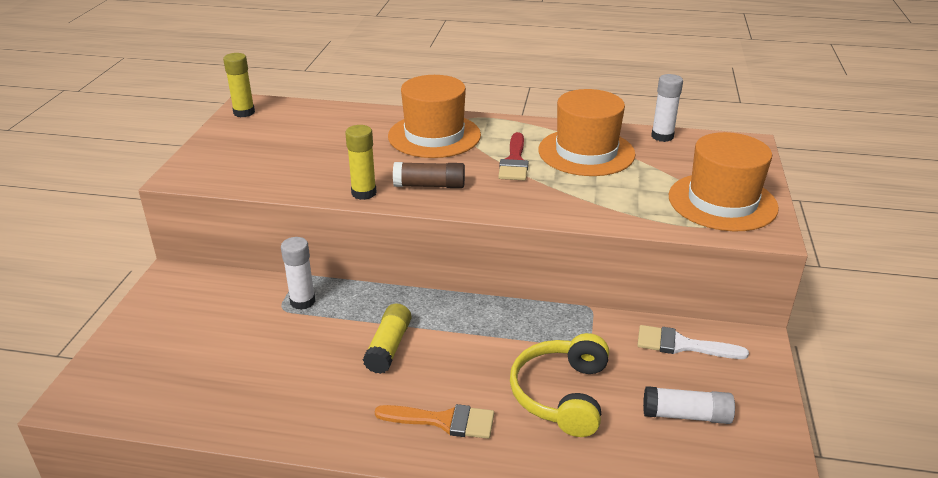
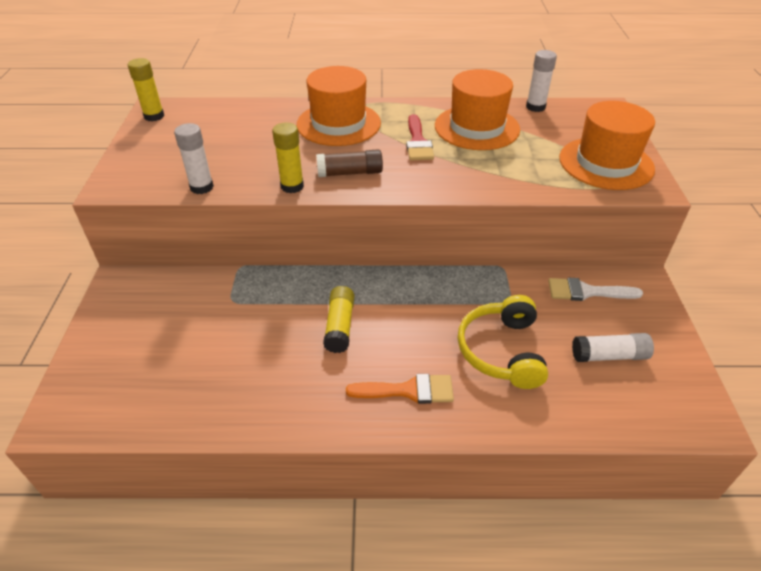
camera: 10 degrees left, 10 degrees up
white glue stick [281,237,315,310] -> white glue stick moved to [174,123,214,194]

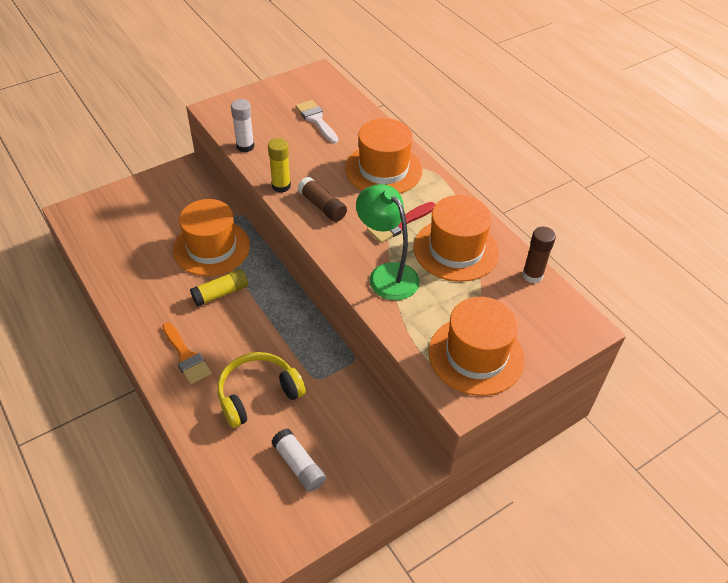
camera: 55 degrees right, 5 degrees up
yellow glue stick [128,58,164,121] -> none
white glue stick [526,50,557,112] -> brown glue stick [522,227,556,283]
white brush [548,278,643,301] -> white brush moved to [295,100,338,144]
none -> orange hat [173,199,250,276]
none -> green lamp [356,184,420,300]

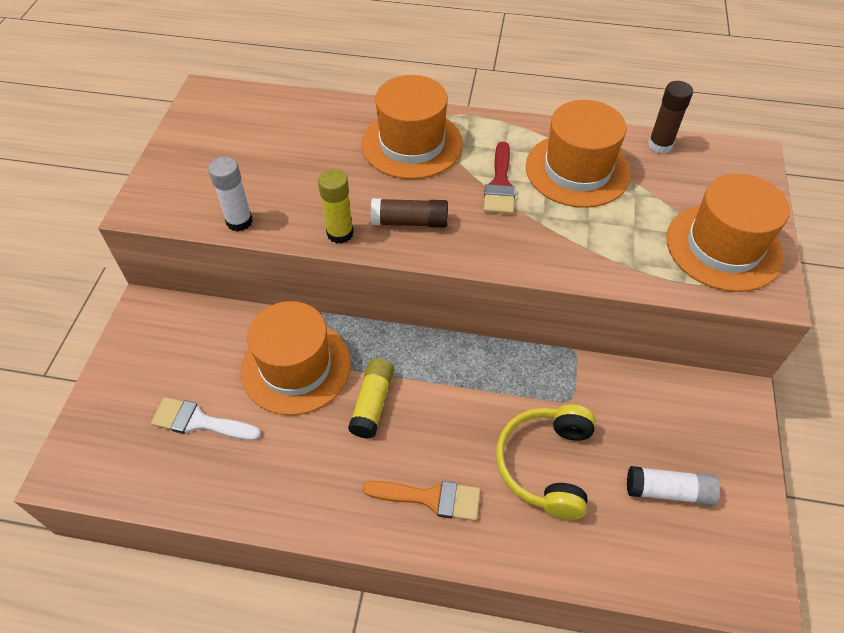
camera: 45 degrees left, 5 degrees up
white brush [295,100,338,144] -> white brush moved to [151,397,261,441]
green lamp [356,184,420,300] -> none

